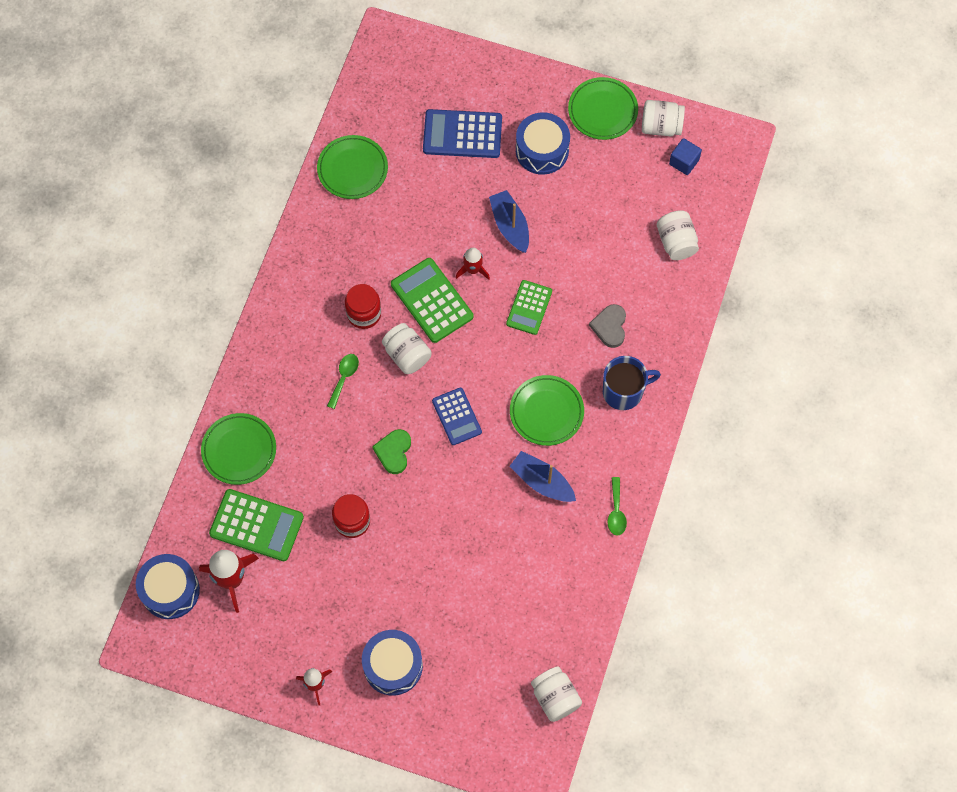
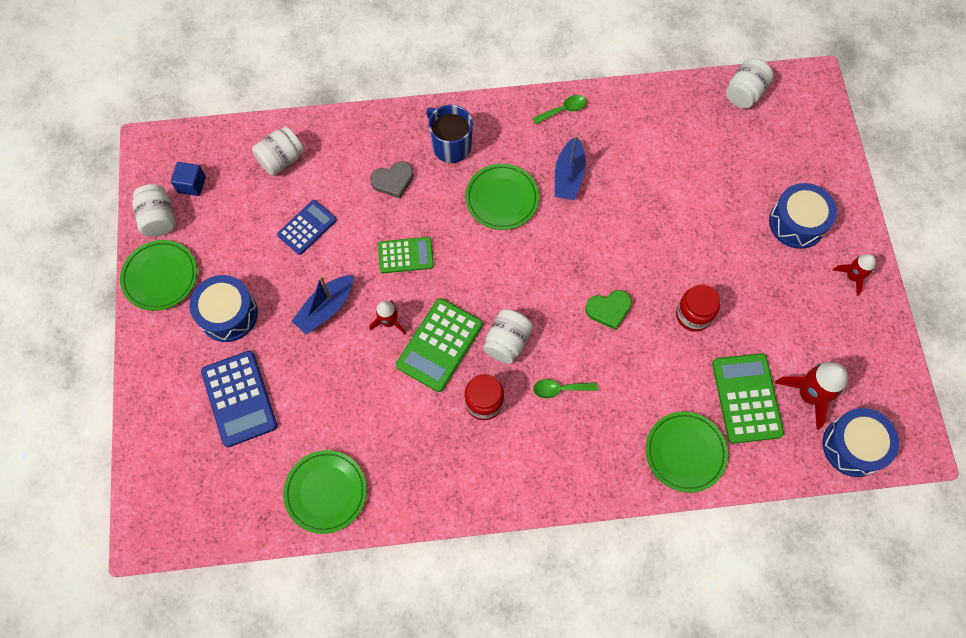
camera: 115 degrees left, 0 degrees up
blue calculator [432,388,482,445] -> blue calculator moved to [277,200,337,255]

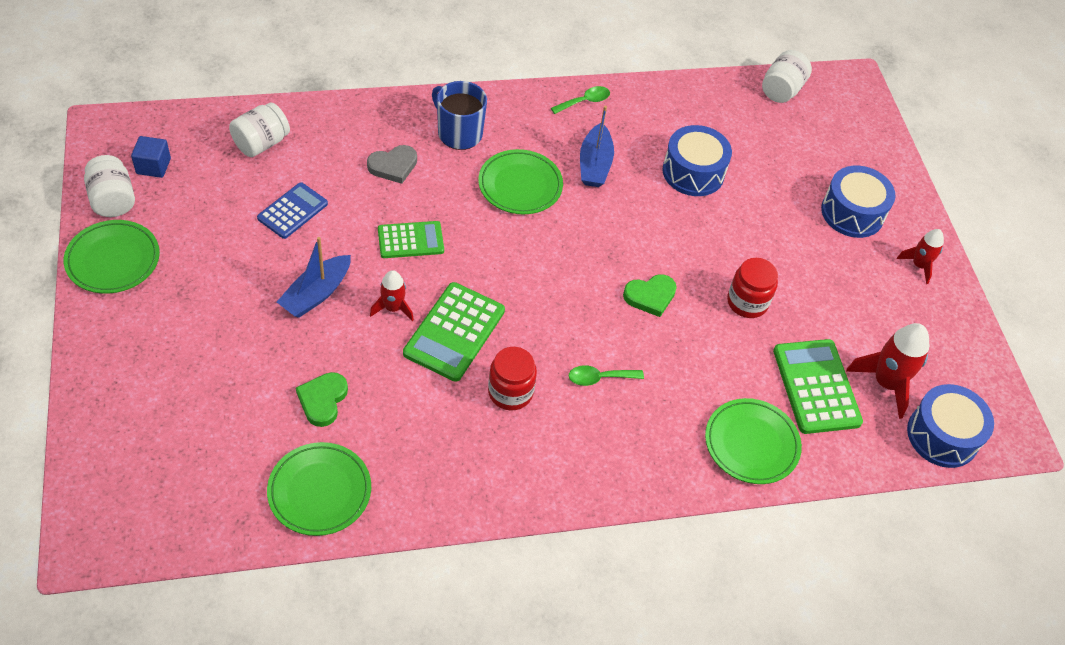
camera: 10 degrees left, 15 degrees down
blue drum [189,275,258,342] -> blue drum moved to [663,125,732,196]
blue calculator [201,351,277,447] -> none
white jar [483,309,533,364] -> none
none -> green heart [296,372,348,427]

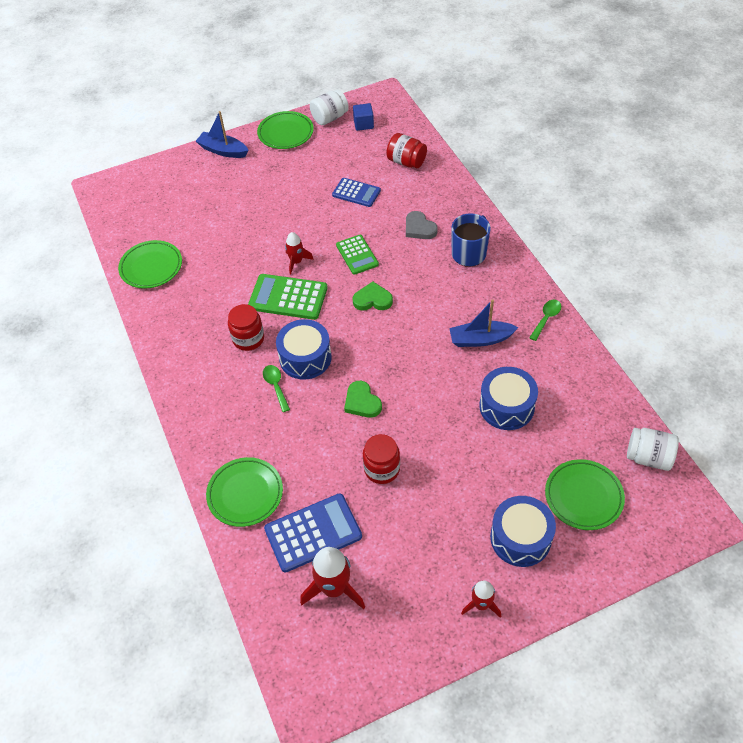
camera: 85 degrees right, 0 degrees up
white jar [229,102,290,157] -> red jar [386,133,427,168]
blue boat [277,237,351,318] -> blue boat moved to [196,111,249,158]
green heart [296,372,348,427] -> green heart moved to [352,281,393,311]
green plate [478,149,563,214] -> green plate moved to [545,459,625,530]
green spoon [551,86,610,114] -> green spoon turned 105 degrees counterclockwise [529,300,561,341]
green calculator [773,339,863,434] -> blue calculator [264,493,362,573]
blue drum [907,384,994,468] -> blue drum moved to [276,319,332,379]

